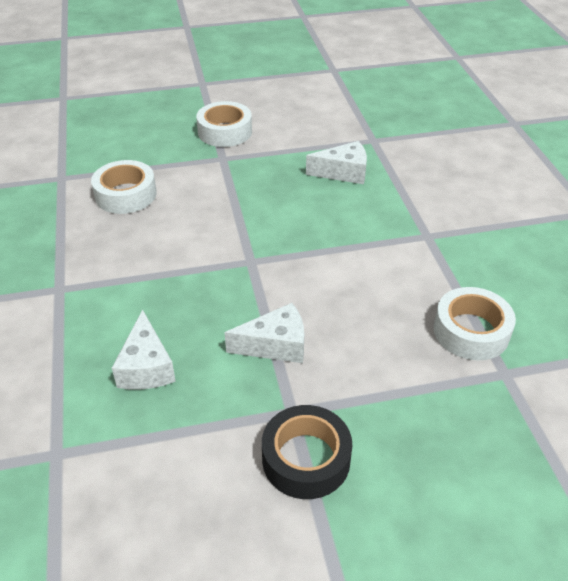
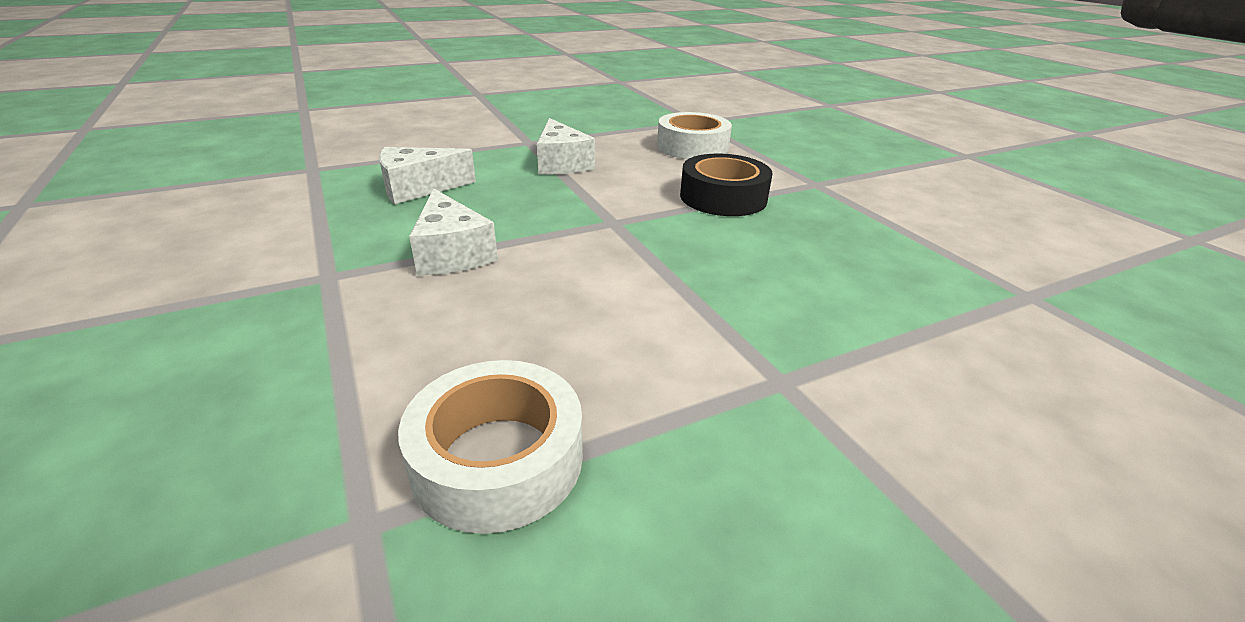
camera: 75 degrees right, 10 degrees down
white tape [196,101,252,147] -> none
black tape [262,405,352,499] -> black tape moved to [680,154,772,216]
white cheese [306,141,367,184] -> white cheese moved to [537,118,595,175]

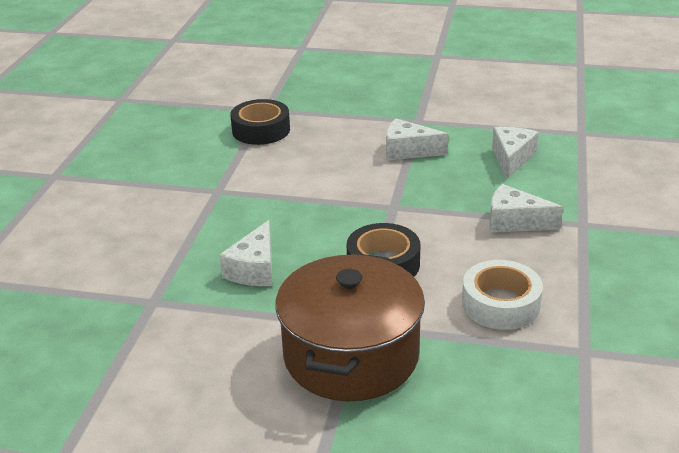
camera: 130 degrees right, 0 degrees up
white tape [398,360,583,534] -> black tape [230,99,290,145]
none -> white cheese [219,220,272,286]
none -> brown pot [275,253,425,401]

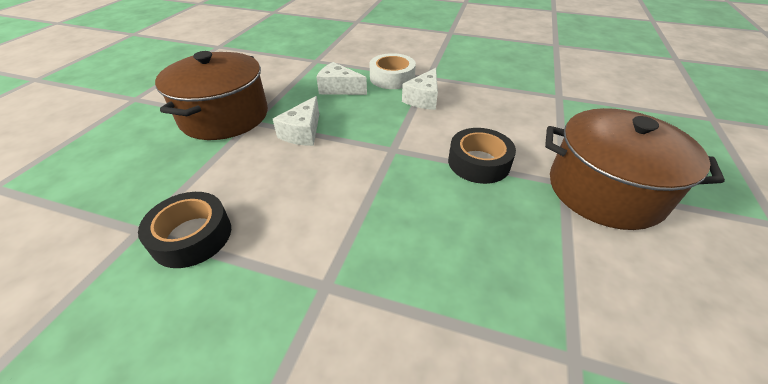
camera: 85 degrees left, 10 degrees up
white cheese [219,220,272,286] -> none
white tape [462,260,543,330] -> white tape moved to [370,53,416,89]
none -> brown pot [155,51,268,140]

